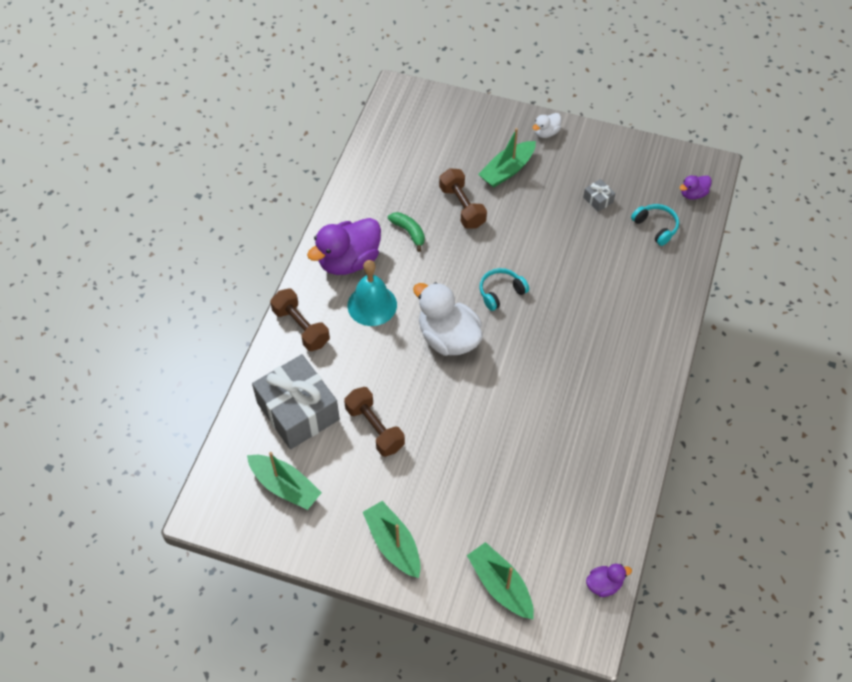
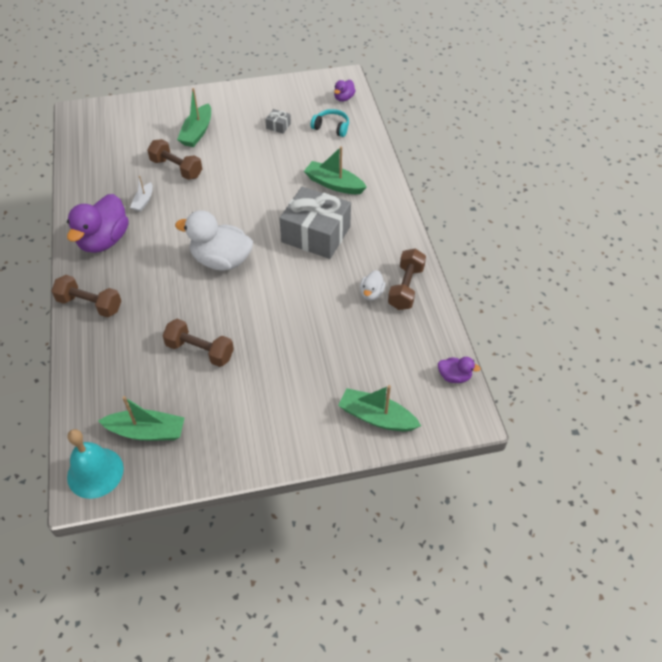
camera: 30 degrees left, 5 degrees down
grey gift [252,354,340,449] -> grey gift moved to [279,187,351,259]
turquoise bell [348,260,397,326] -> turquoise bell moved to [67,429,124,499]
green boat [363,501,421,578] -> green boat moved to [304,146,367,194]
green banana [388,212,425,252] -> white boat [130,176,153,212]
turquoise headphones [479,268,529,311] -> none
white duck [533,113,561,138] -> white duck moved to [360,270,386,300]
purple duck [586,564,632,597] -> purple duck turned 60 degrees clockwise [438,357,481,383]
none -> brown dumbbell [388,249,426,310]

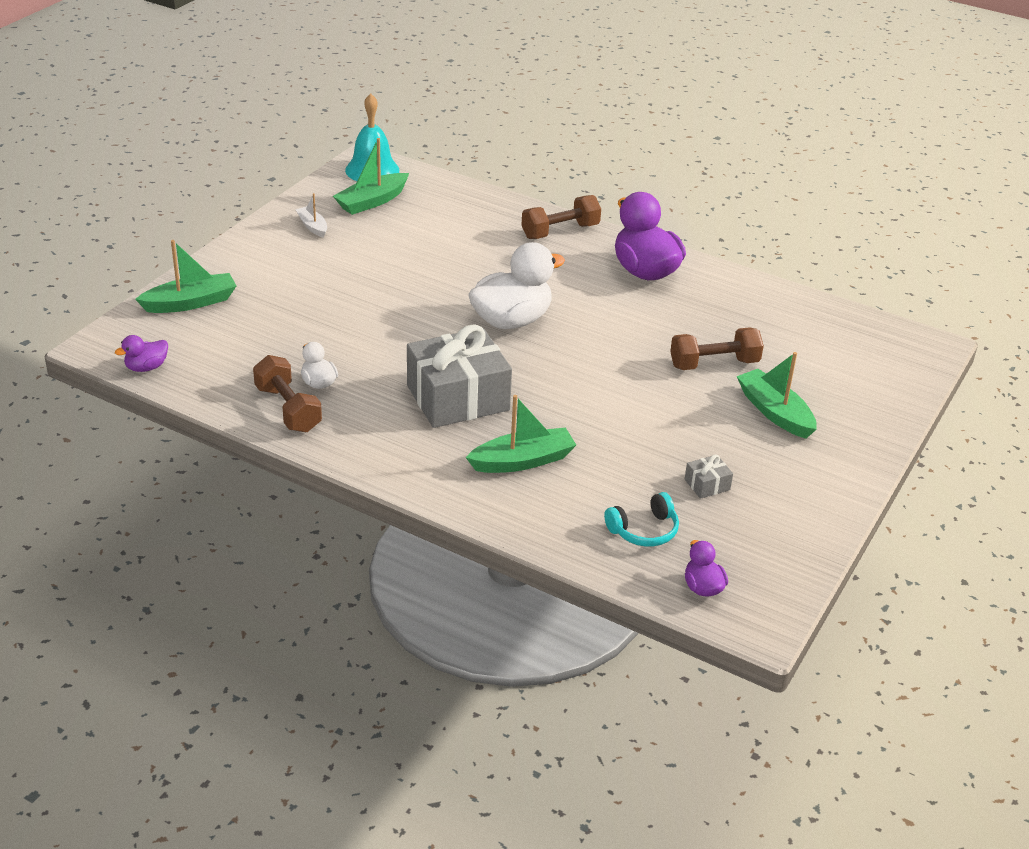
camera: 130 degrees right, 15 degrees down
white boat [130,176,153,212] -> white boat moved to [295,193,327,238]
brown dumbbell [162,319,234,367] -> none

